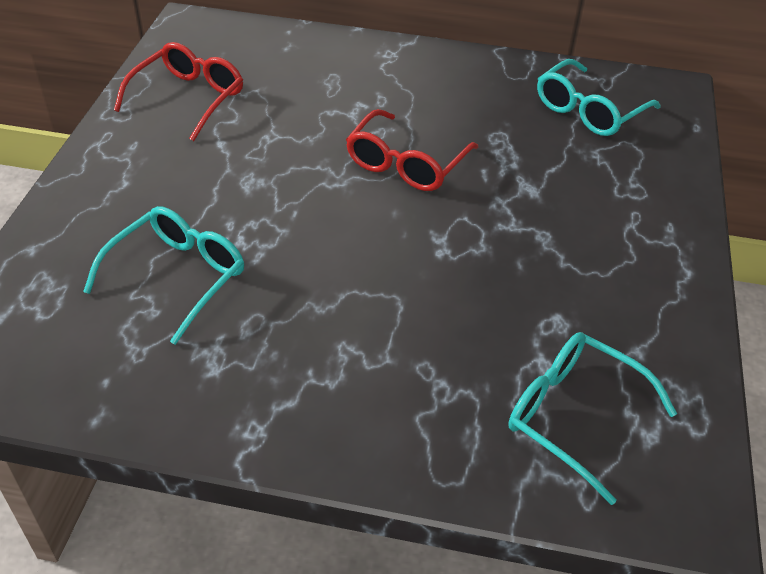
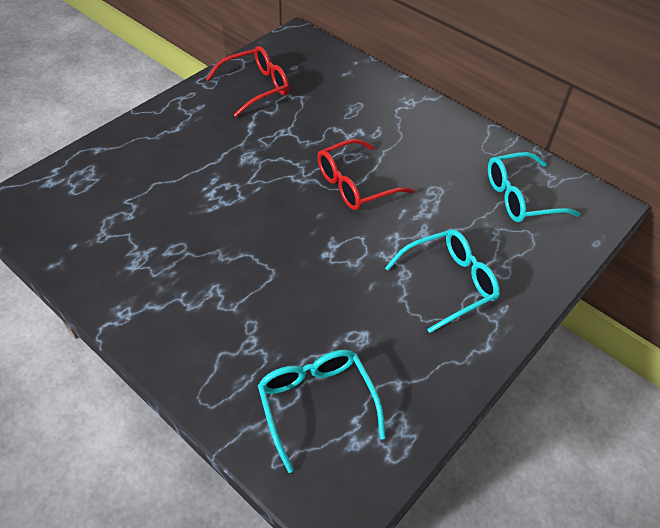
camera: 30 degrees right, 5 degrees up
turquoise glasses [83,206,244,345] -> turquoise glasses moved to [385,229,500,333]

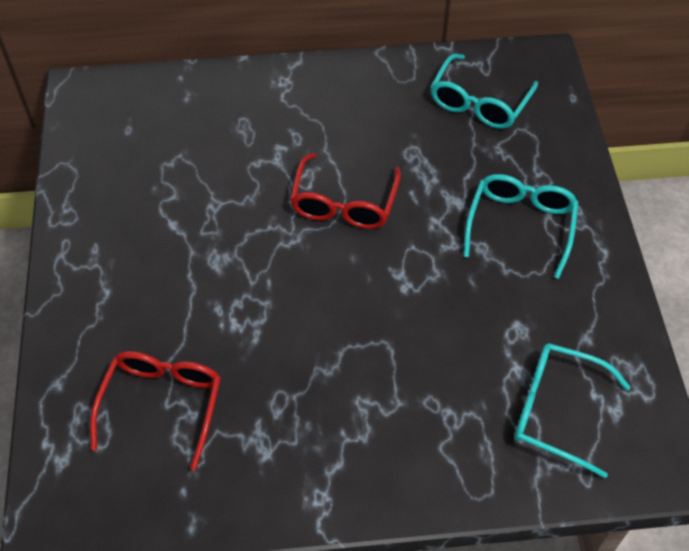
camera: 45 degrees left, 5 degrees up
red glasses [206,46,289,117] -> red glasses moved to [90,351,221,471]

